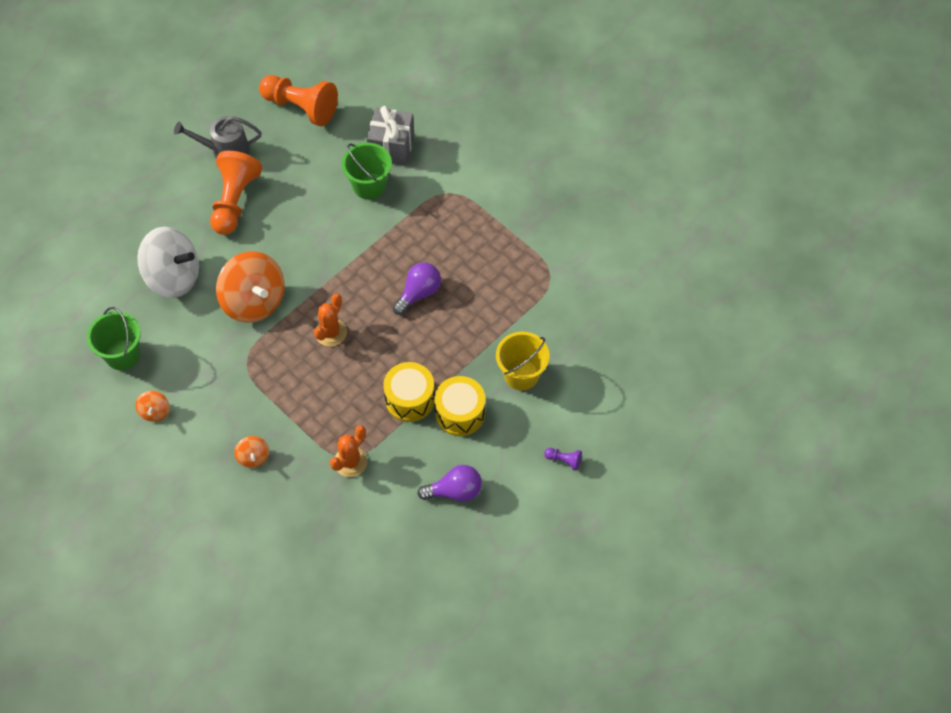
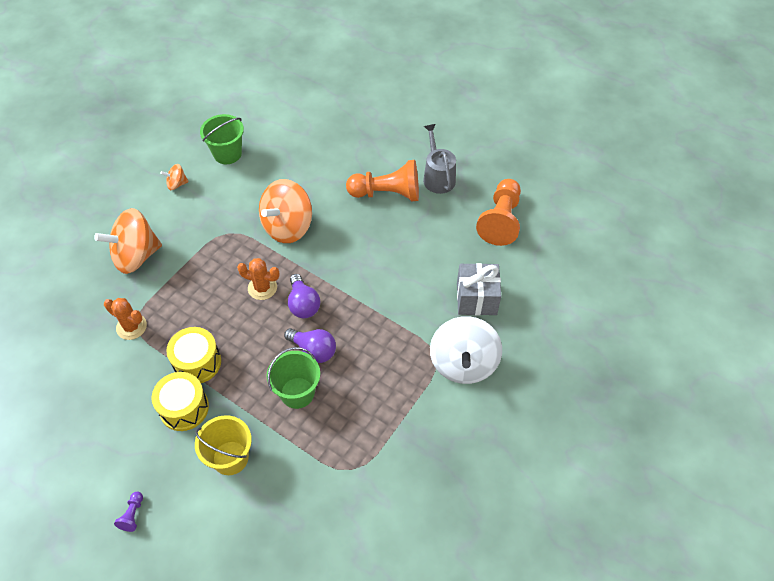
camera: 80 degrees right, 5 degrees down
white spinning top [137,227,199,298] -> white spinning top moved to [430,316,502,384]
orange spinning top [234,436,269,468] -> orange spinning top [94,208,162,274], size x2.20
green bucket [342,143,392,199] -> green bucket moved to [267,347,320,409]
purple light bulb [417,465,482,502] -> purple light bulb moved to [288,274,320,318]

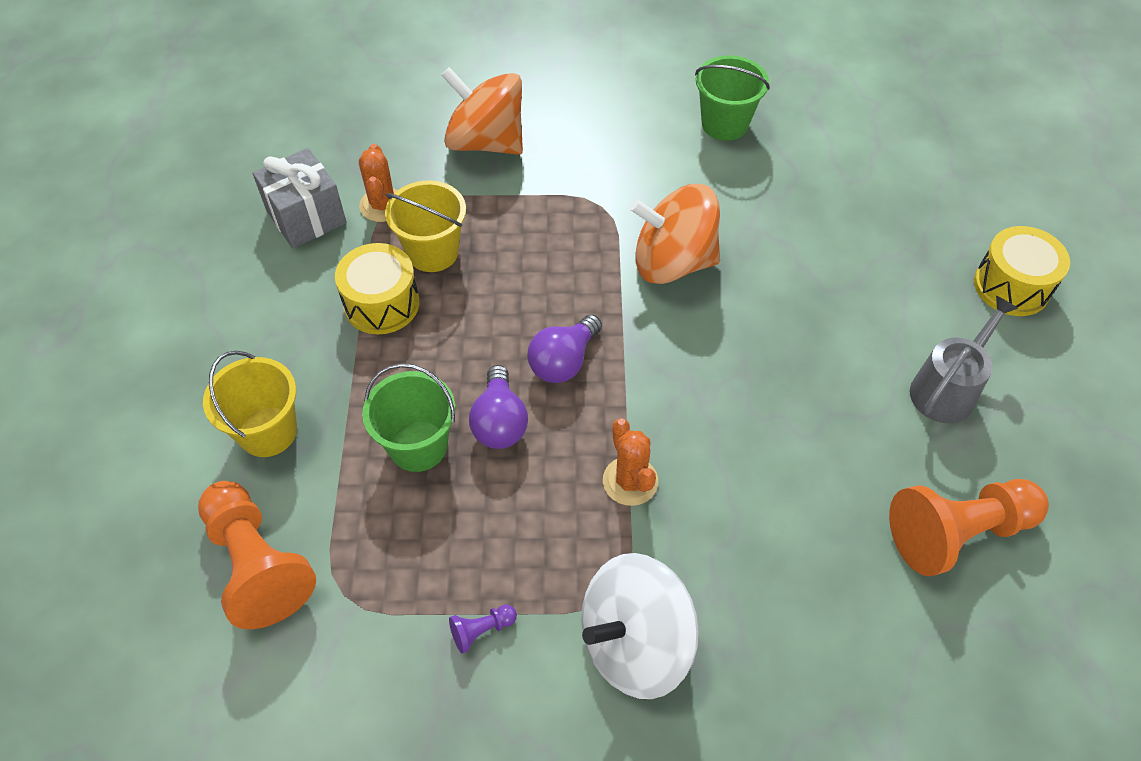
camera: 55 degrees right, 0 degrees up
purple pawn [114,492,143,532] -> purple pawn moved to [449,605,517,654]
yellow drum [152,372,209,431] -> yellow drum moved to [974,226,1070,316]
orange spinning top [160,164,189,190] -> none
orange cactus [237,258,280,300] -> orange cactus moved to [603,418,658,506]
orange pawn [346,160,419,201] -> orange pawn moved to [198,481,316,629]
grey gift [457,263,501,315] -> grey gift moved to [253,148,347,248]
none -> yellow bucket [385,181,466,272]

